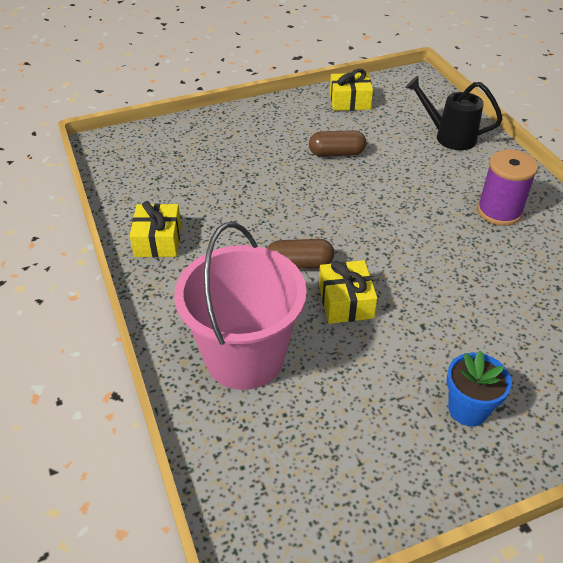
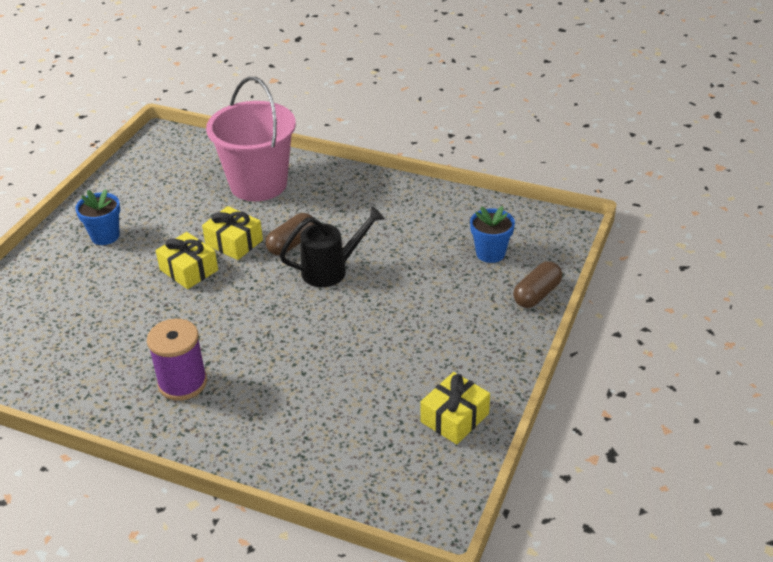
camera: 135 degrees right, 5 degrees down
yellow gift [130,201,181,257] -> yellow gift moved to [156,232,218,289]
brown capsule [309,130,366,157] -> brown capsule moved to [513,261,562,308]
black watering can [405,76,503,150] -> black watering can moved to [279,206,385,287]
none -> blue flower pot [470,206,515,263]

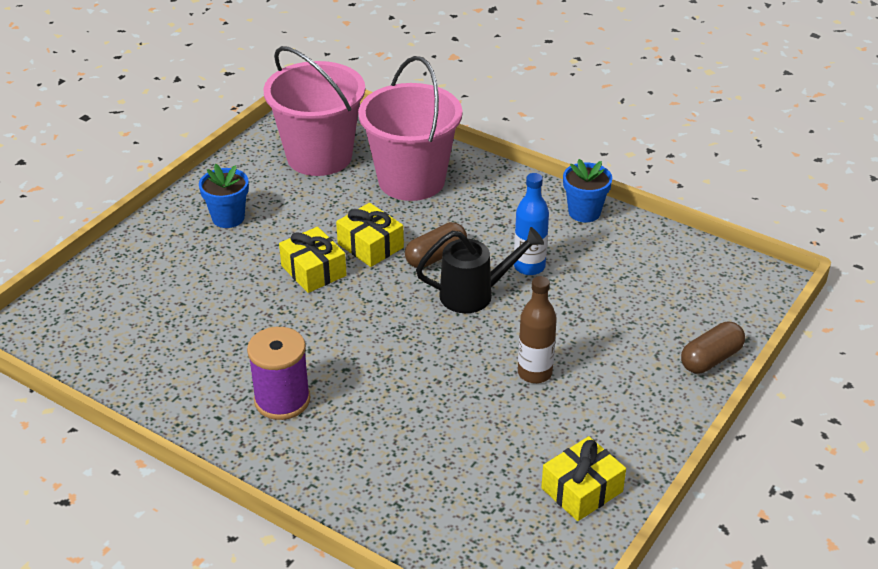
camera: 10 degrees right, 0 degrees up
blue flower pot [470,206,515,263] -> blue flower pot moved to [563,159,612,222]
none -> pink bucket [264,46,365,176]
none -> blue bottle [514,173,549,275]
none -> brown bottle [518,276,557,383]

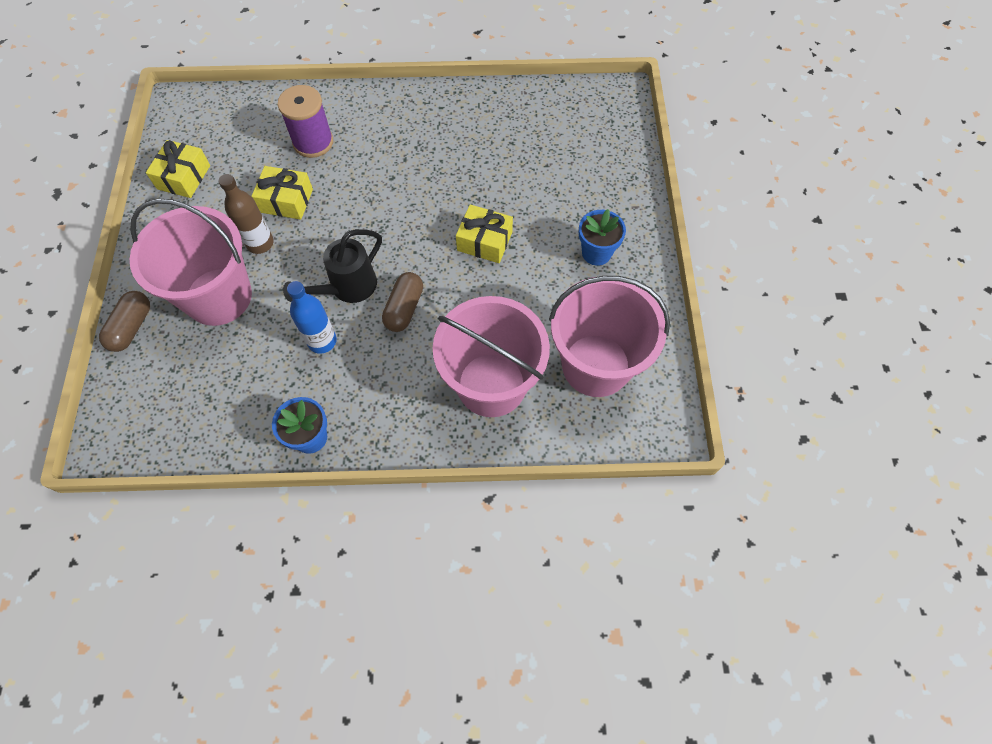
camera: 145 degrees right, 25 degrees up
purple spool [247,327,310,420] -> purple spool moved to [278,85,333,158]
yellow gift [336,203,404,267] -> yellow gift moved to [251,166,313,220]
none -> pink bucket [130,198,252,326]

